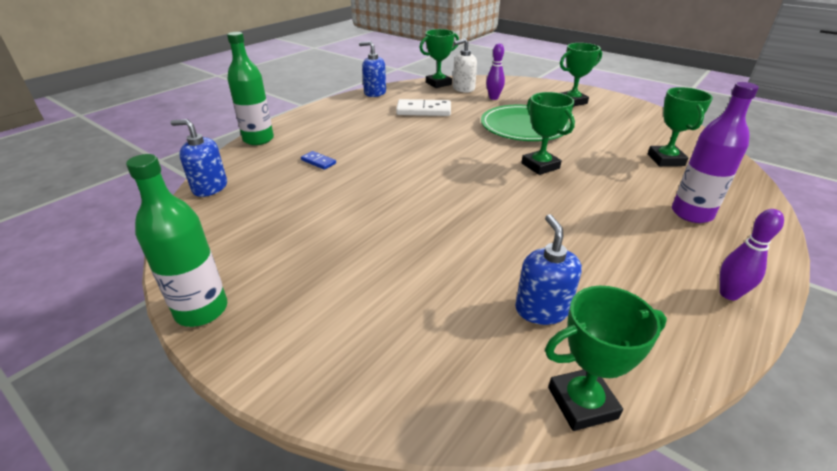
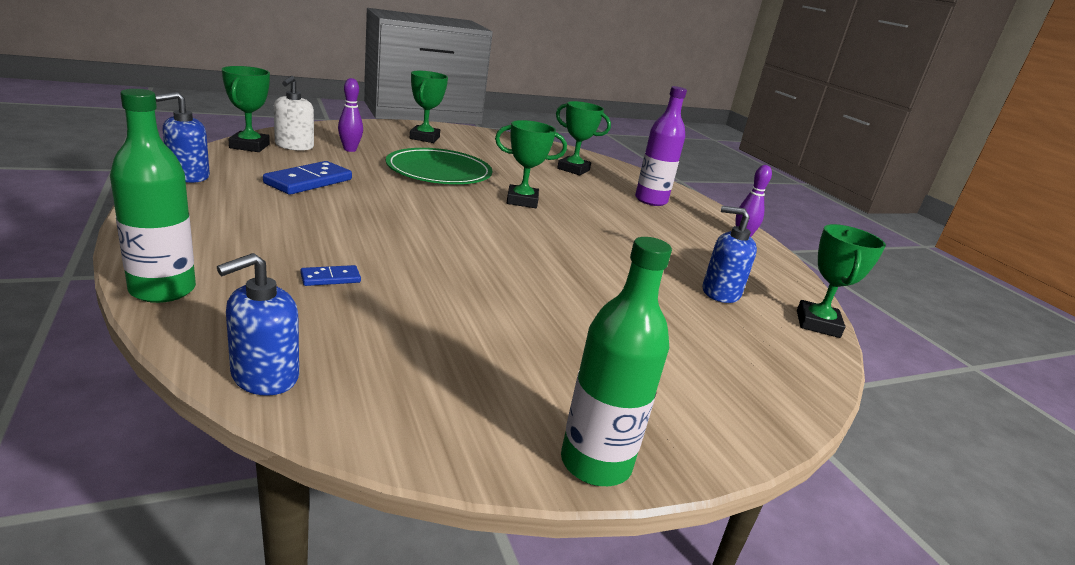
camera: 65 degrees left, 10 degrees down
white domino [396,99,451,116] -> blue domino [263,161,352,195]

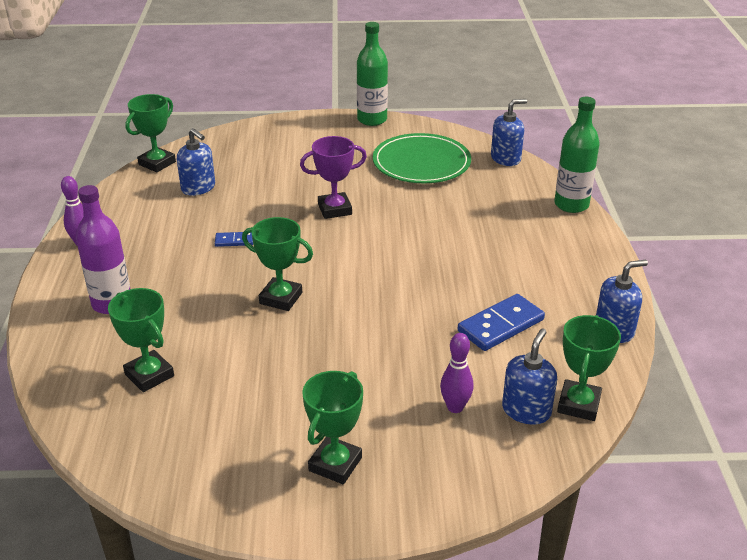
camera: 155 degrees left, 10 degrees up
white soap dispenser [274,76,314,151] -> blue soap dispenser [502,329,557,425]
blue domino [300,265,361,286] -> blue domino moved to [215,232,253,247]
green plate [386,148,493,184] -> green plate moved to [373,133,471,183]
none -> purple trophy [300,136,367,219]

